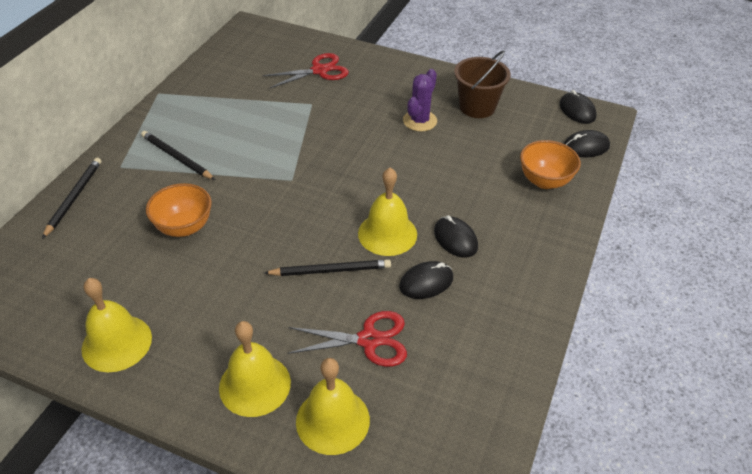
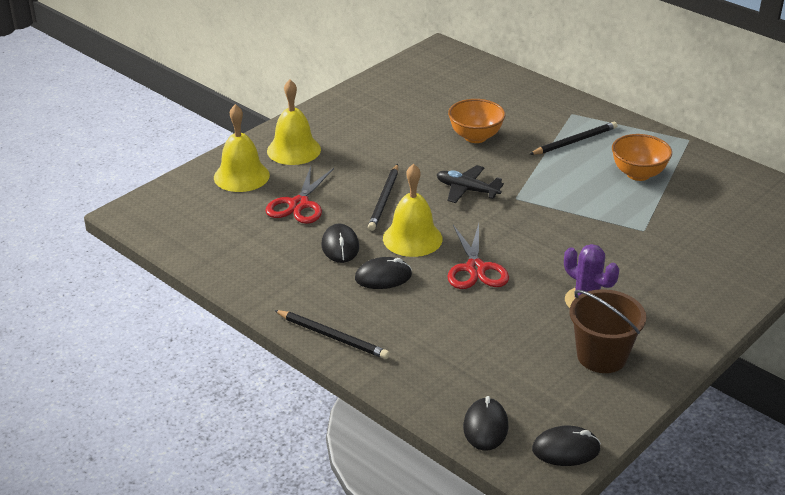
camera: 110 degrees right, 10 degrees down
black pencil [42,158,102,239] -> black pencil moved to [274,310,390,359]
yellow bell [81,278,152,372] -> none
red scissors [263,53,349,88] -> red scissors moved to [447,224,509,289]
orange bowl [520,140,581,189] -> orange bowl moved to [612,134,672,181]
none -> black plane [437,165,504,203]

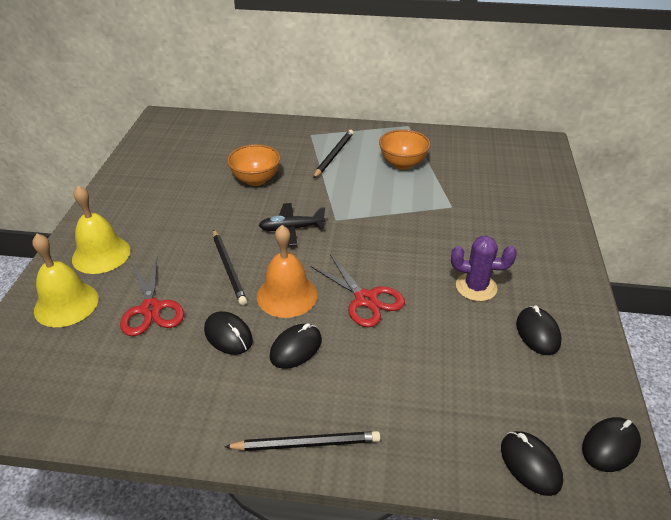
camera: 35 degrees left, 5 degrees up
yellow bell [383,164,443,257] -> orange bell [257,225,318,318]
brown bucket [570,289,646,373] -> black mouse [516,305,562,355]

